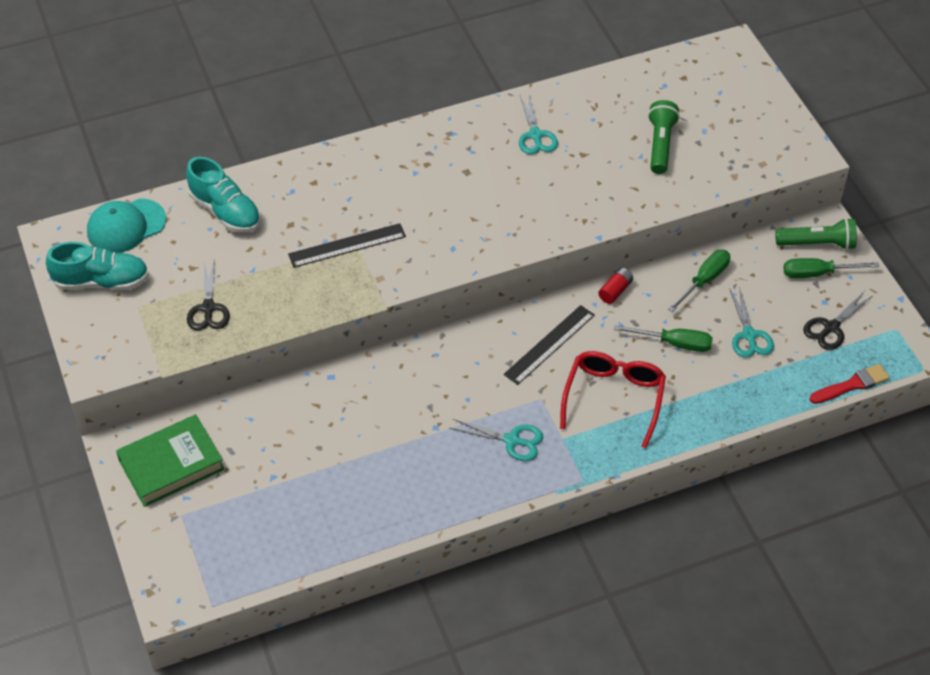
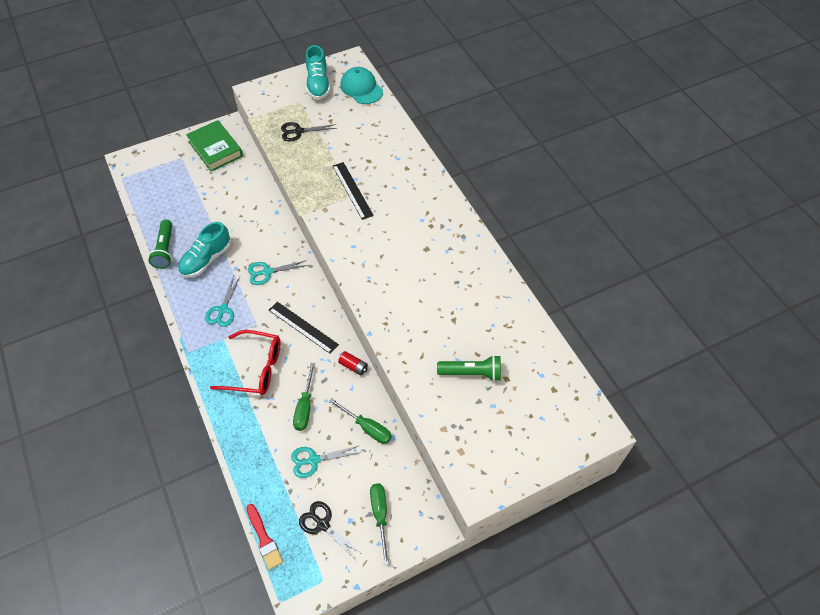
camera: 85 degrees right, 5 degrees up
turquoise shoe [186,157,261,233] -> turquoise shoe moved to [178,222,231,277]
turquoise scissors [519,94,558,154] -> turquoise scissors moved to [248,260,308,285]
green flashlight [775,218,857,250] -> green flashlight moved to [148,220,172,269]

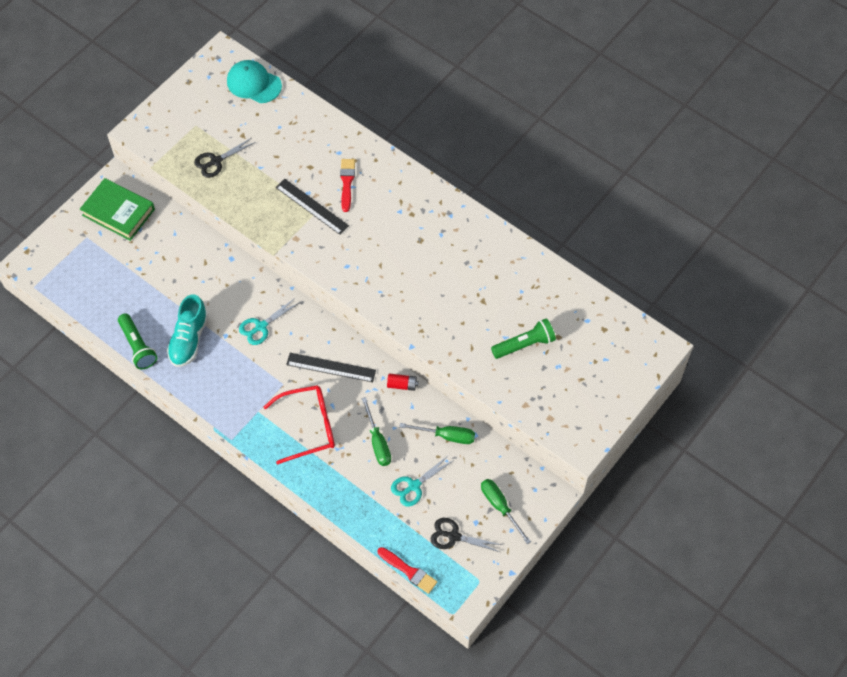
camera: 25 degrees left, 5 degrees up
turquoise scissors [205,276,240,327] -> none
turquoise shoe [305,45,331,100] -> none
none -> red brush [340,159,355,212]

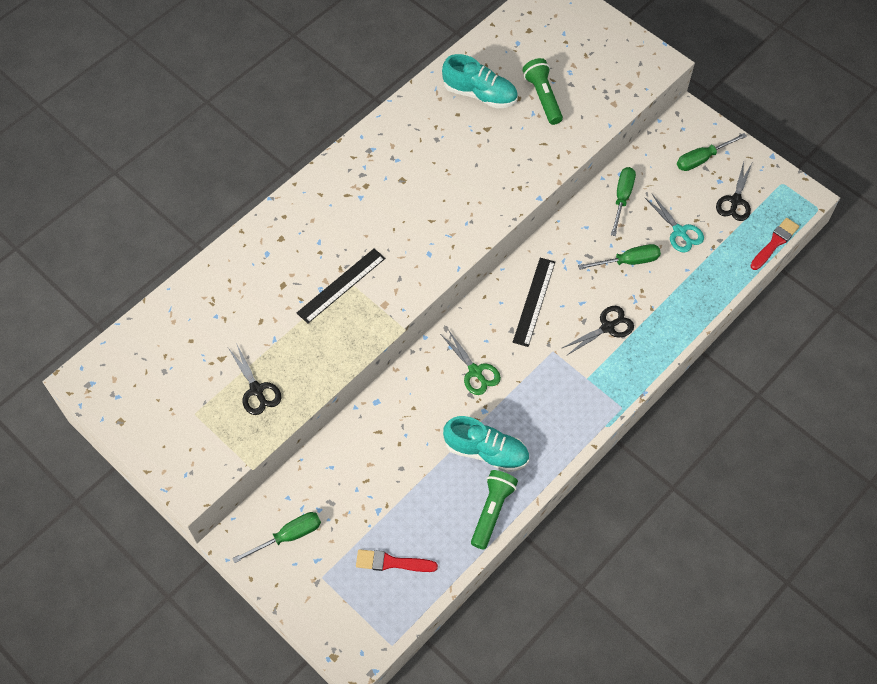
camera: 85 degrees left, 0 degrees up
green book [80,178,155,241] -> green screwdriver [232,512,321,563]
green flashlight [118,313,157,369] -> green flashlight turned 45 degrees counterclockwise [471,470,518,550]
turquoise cap [227,60,282,103] -> none
turquoise scissors [239,298,299,345] -> green scissors [441,330,501,395]
red glasses [264,385,335,464] -> black scissors [562,306,634,356]
red brush [340,159,355,212] -> red brush moved to [356,549,438,572]
red battery [387,374,418,391] -> none
none -> turquoise shoe [442,54,518,109]

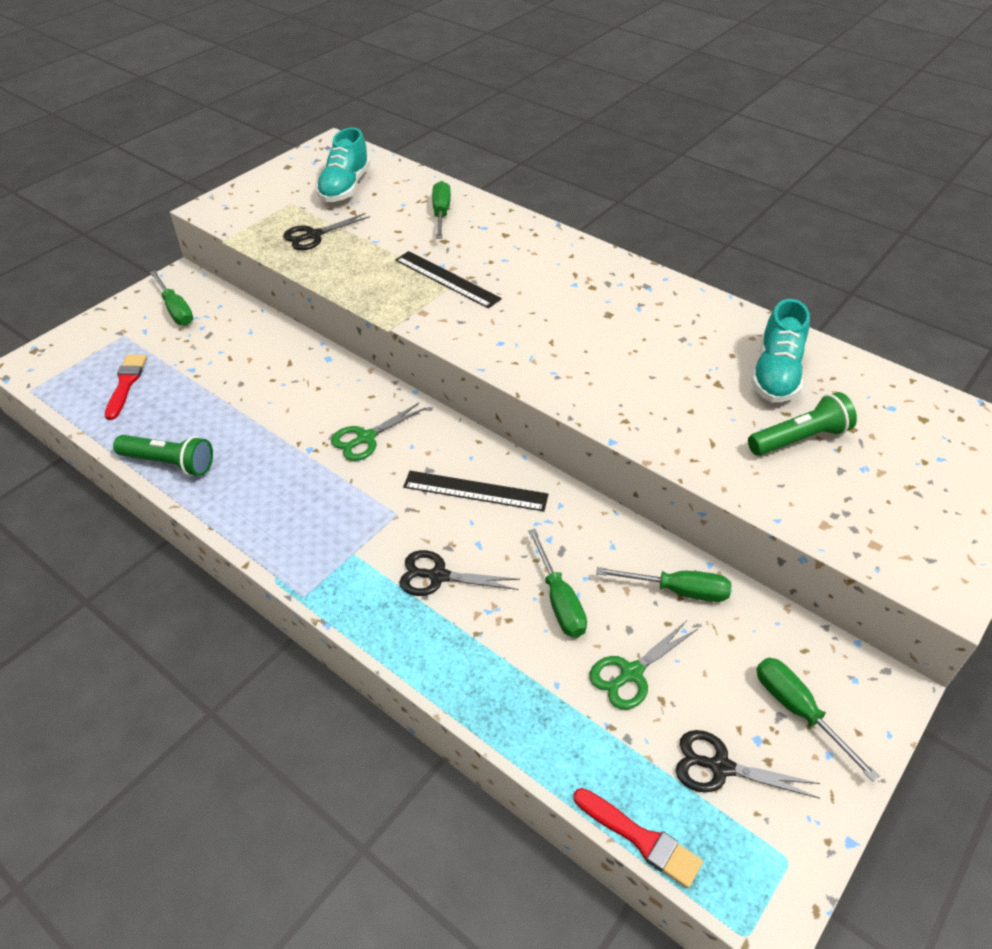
camera: 85 degrees right, 15 degrees down
turquoise shoe [443,416,529,472] -> turquoise shoe moved to [316,128,370,202]
black scissors [562,306,634,356] -> black scissors turned 135 degrees clockwise [399,550,520,596]
turquoise scissors [645,193,704,252] -> green scissors [589,621,698,710]
none -> green screwdriver [432,181,451,239]

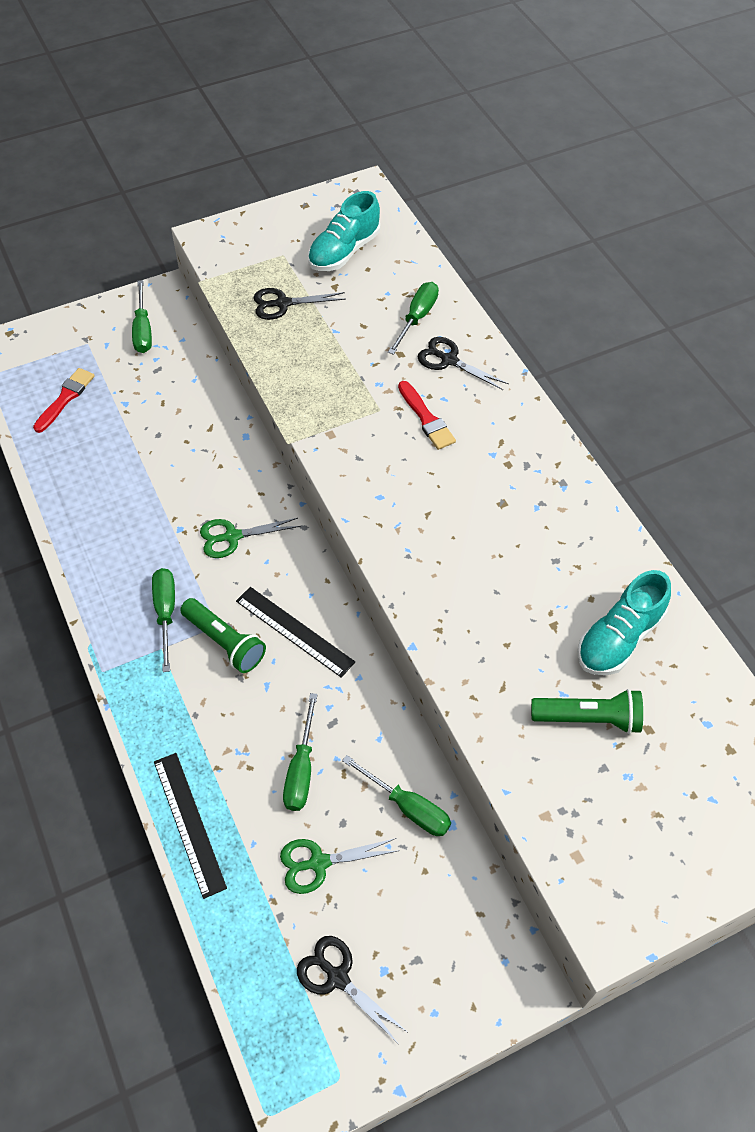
camera: 25 degrees right, 10 degrees up
green flashlight [113,435,213,476] -> green flashlight moved to [180,598,266,673]
black ruler [395,251,502,309] -> black ruler moved to [154,753,227,899]
black scissors [399,550,520,596] -> black scissors moved to [418,337,509,390]
red brush [573,788,703,888] -> red brush moved to [398,381,456,450]
green screwdriver [757,658,879,782] -> green screwdriver moved to [152,568,175,672]

